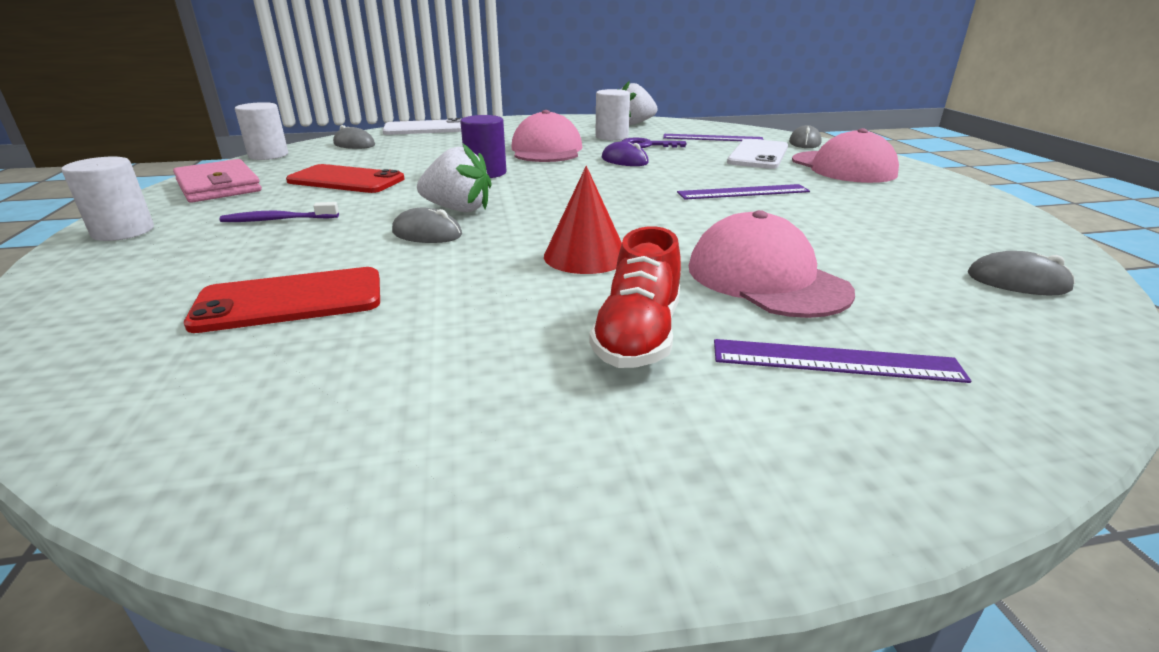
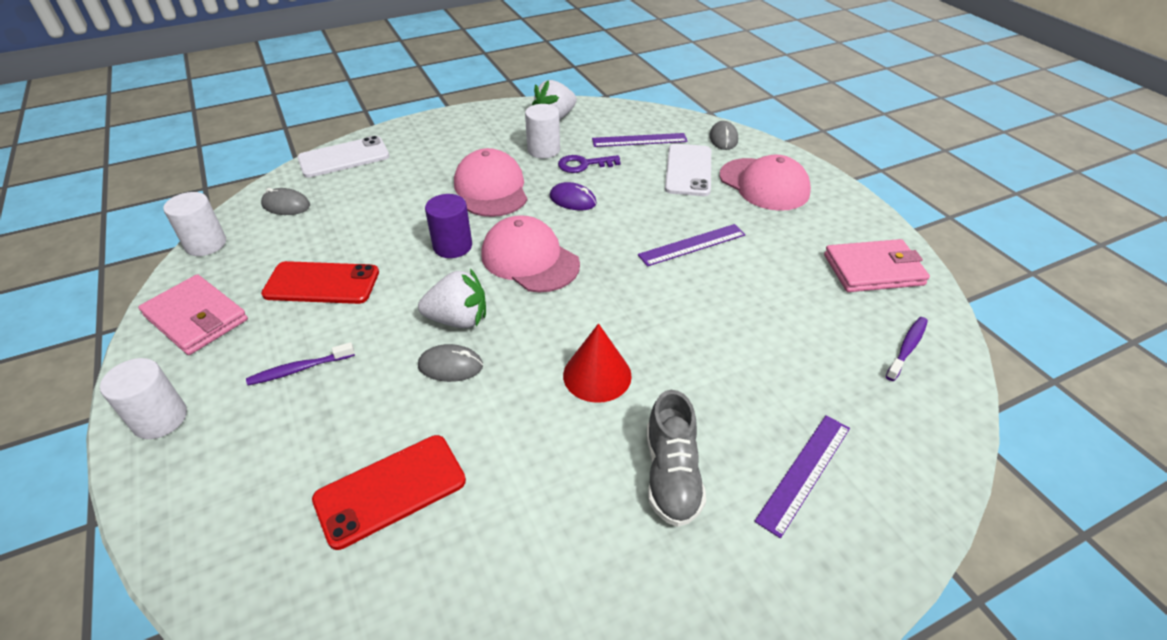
camera: 15 degrees left, 15 degrees up
red shoe [589,226,681,368] -> grey shoe [647,390,706,527]
pink cap [689,210,855,318] -> pink cap moved to [481,215,580,293]
purple ruler [714,339,971,383] -> purple ruler turned 45 degrees counterclockwise [754,415,850,538]
grey mouse [968,251,1075,295] -> purple toothbrush [886,317,928,381]
none -> pink wallet [824,239,930,292]

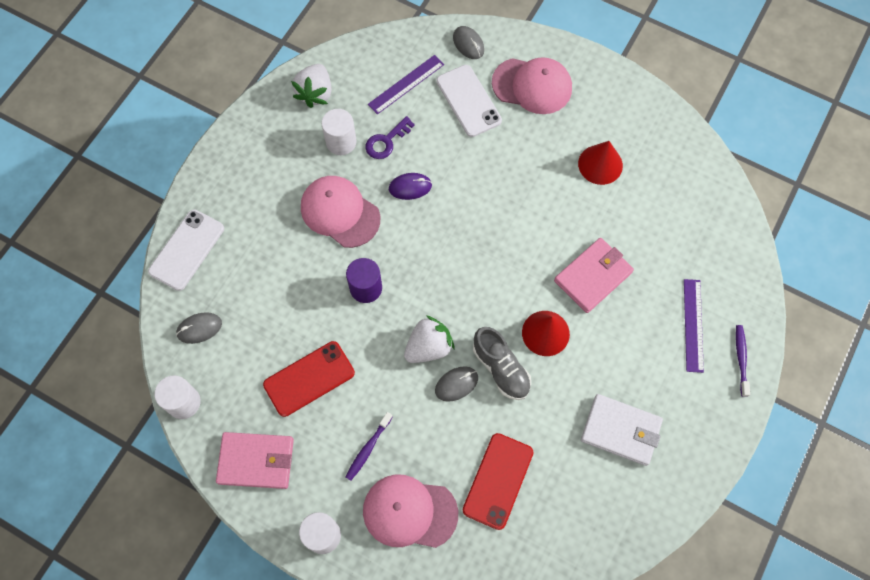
camera: 35 degrees left, 25 degrees up
pink cap [481,215,580,293] -> pink cap moved to [363,474,458,548]
purple ruler [638,224,746,267] -> none
grey shoe [647,390,706,527] -> grey shoe moved to [473,327,531,400]
pink wallet [824,239,930,292] -> pink wallet moved to [554,238,634,313]
purple toothbrush [886,317,928,381] -> purple toothbrush moved to [736,325,750,397]
none -> red cone [578,141,623,185]
none -> white wallet [581,394,663,466]

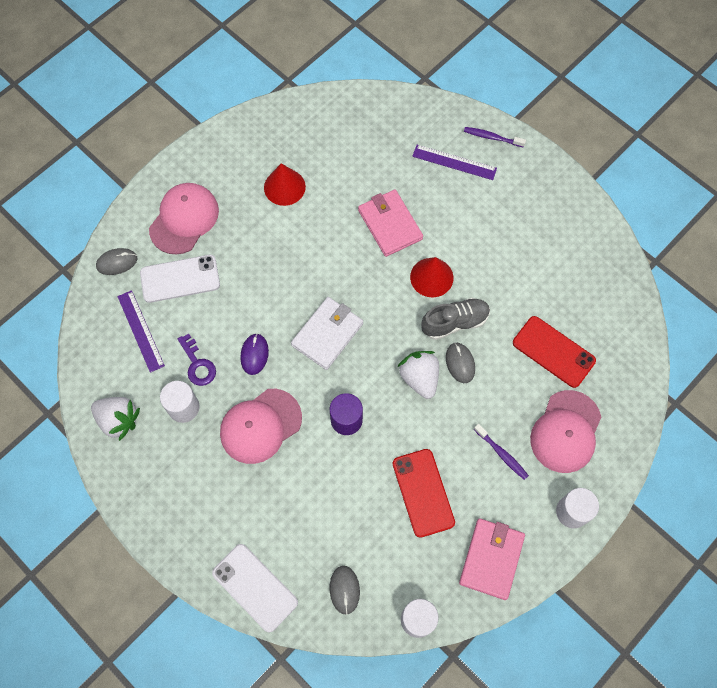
camera: 75 degrees left, 0 degrees up
white wallet [581,394,663,466] -> white wallet moved to [291,297,363,370]

